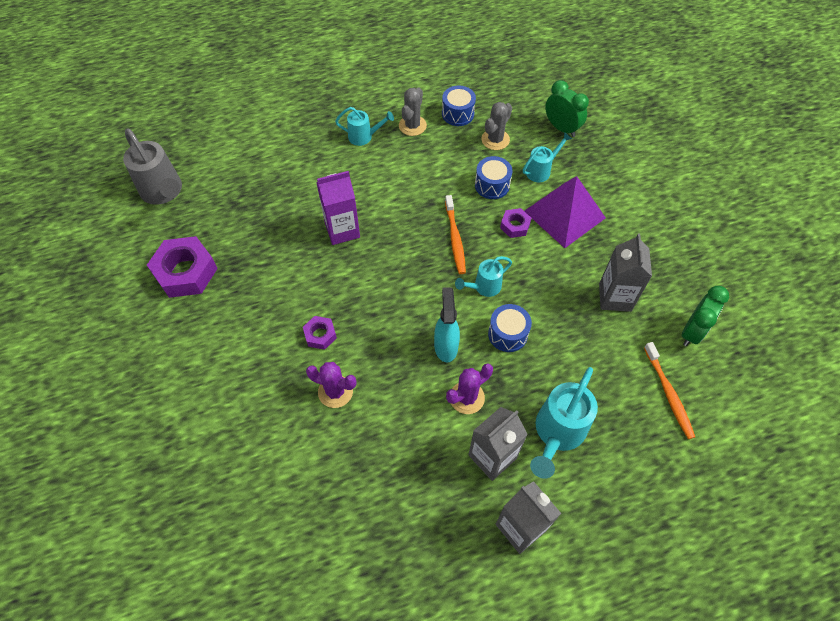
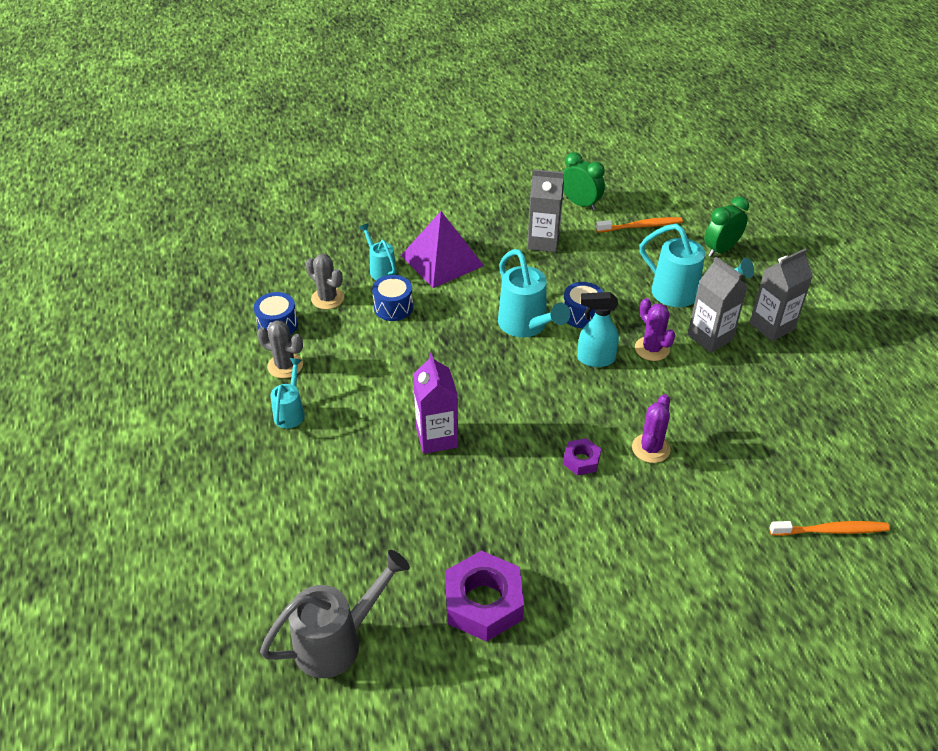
camera: 85 degrees left, 15 degrees down
orange toothbrush [445,195,466,274] -> orange toothbrush moved to [769,521,890,536]
turquoise watering can [455,256,512,297] -> turquoise watering can [498,249,570,337], size x1.73
purple nut [500,208,531,238] -> none
green clock [545,80,589,137] -> green clock moved to [704,196,749,257]

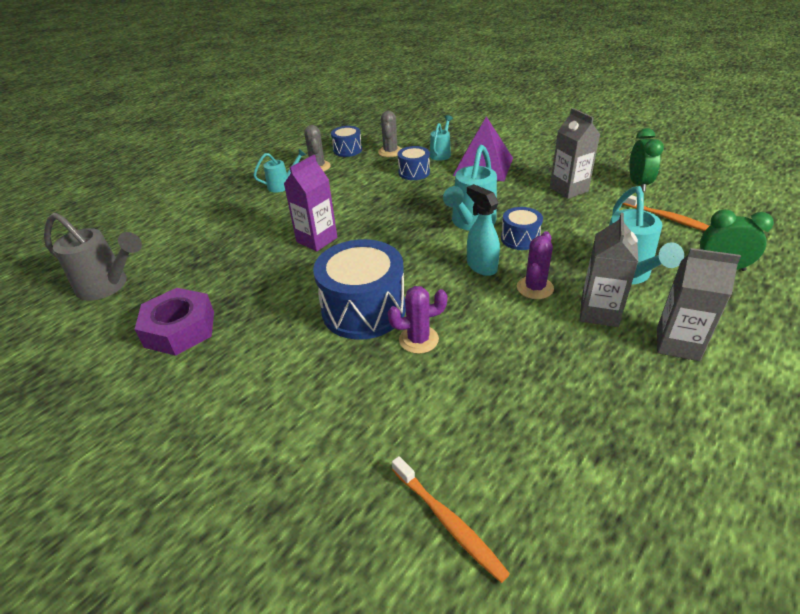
camera: 55 degrees right, 5 degrees down
purple nut [563,438,601,475] -> blue drum [313,239,406,339]

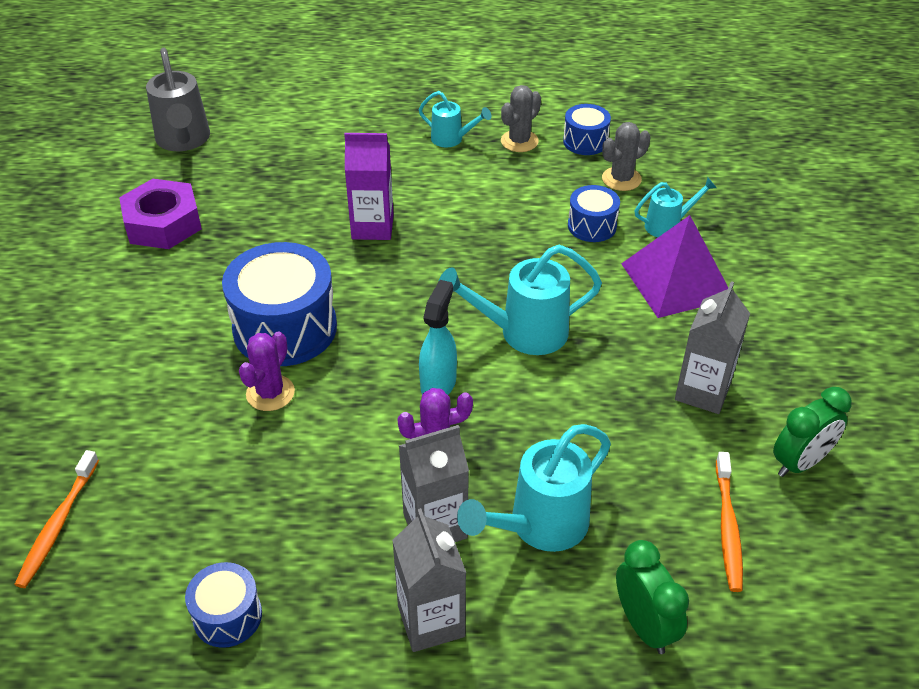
camera: 50 degrees right, 5 degrees up
purple cactus [388,286,447,354] -> purple cactus turned 75 degrees clockwise [239,331,295,411]
blue drum [501,207,543,250] -> blue drum moved to [185,562,262,648]

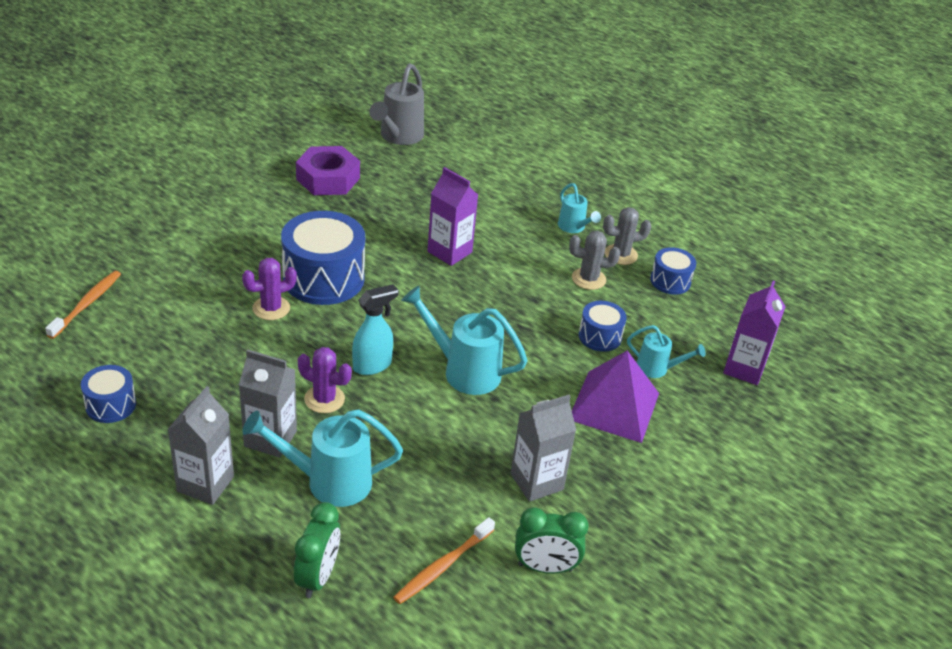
camera: 35 degrees right, 5 degrees down
orange toothbrush [14,450,99,588] -> orange toothbrush turned 150 degrees clockwise [45,271,121,339]
grey cactus [602,122,651,191] -> grey cactus moved to [569,231,620,290]
none -> purple carton [723,281,786,385]

